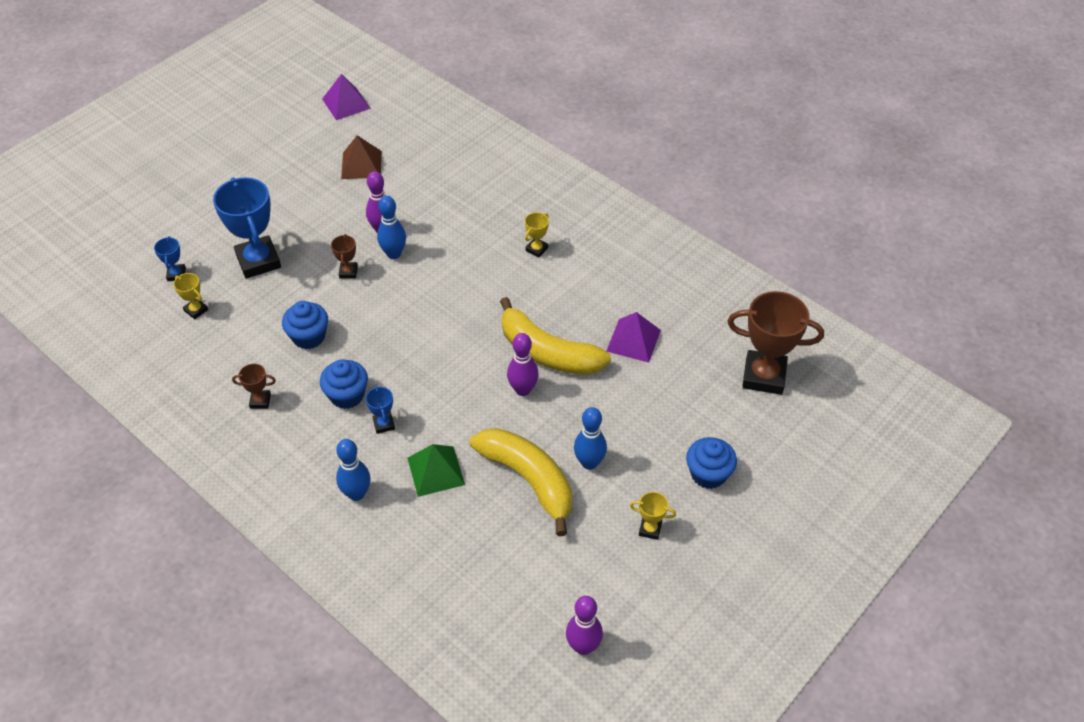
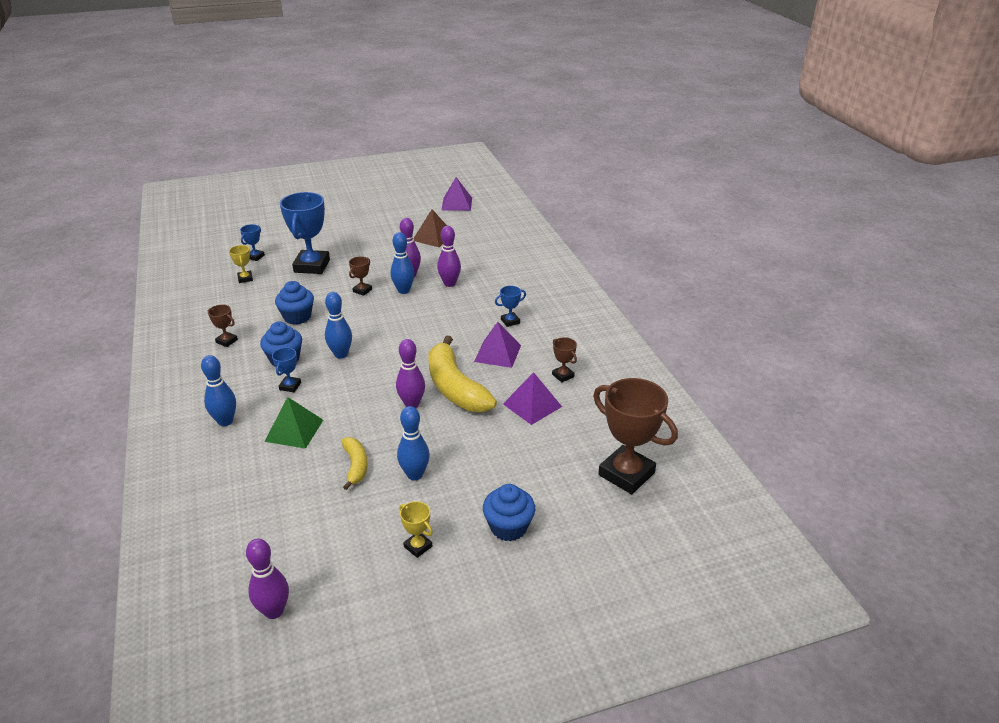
camera: 30 degrees right, 15 degrees down
yellow banana [470,428,572,536] -> yellow banana [342,437,368,490], size x0.52
yellow trophy [525,212,549,258] -> blue trophy [495,286,526,327]
none -> blue bowling pin [325,292,352,358]
none -> purple bowling pin [437,226,461,287]
none -> purple pyramid [474,322,521,368]
none -> brown trophy [552,337,577,382]

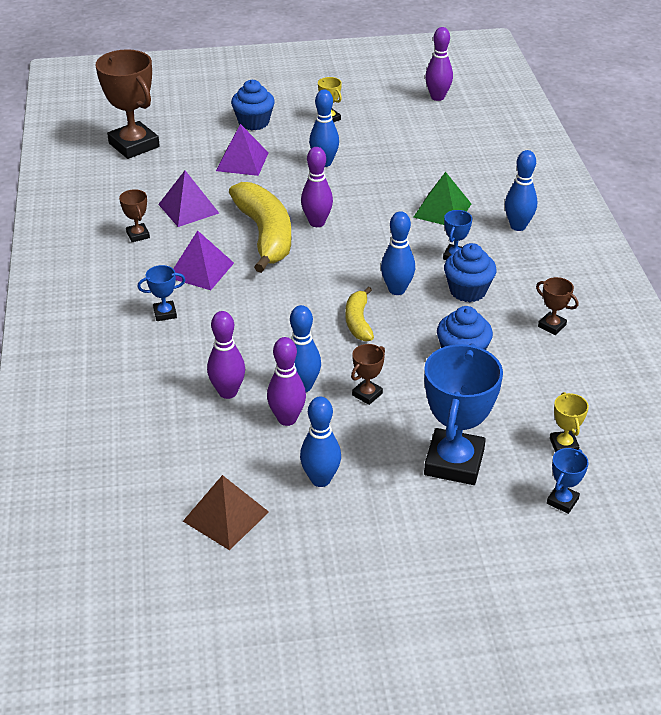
camera: 170 degrees left, 5 degrees up
yellow banana [342,437,368,490] -> yellow banana moved to [345,287,374,341]
purple pyramid [442,177,472,211] -> purple pyramid moved to [216,124,269,176]
none -> blue bowling pin [300,397,341,487]

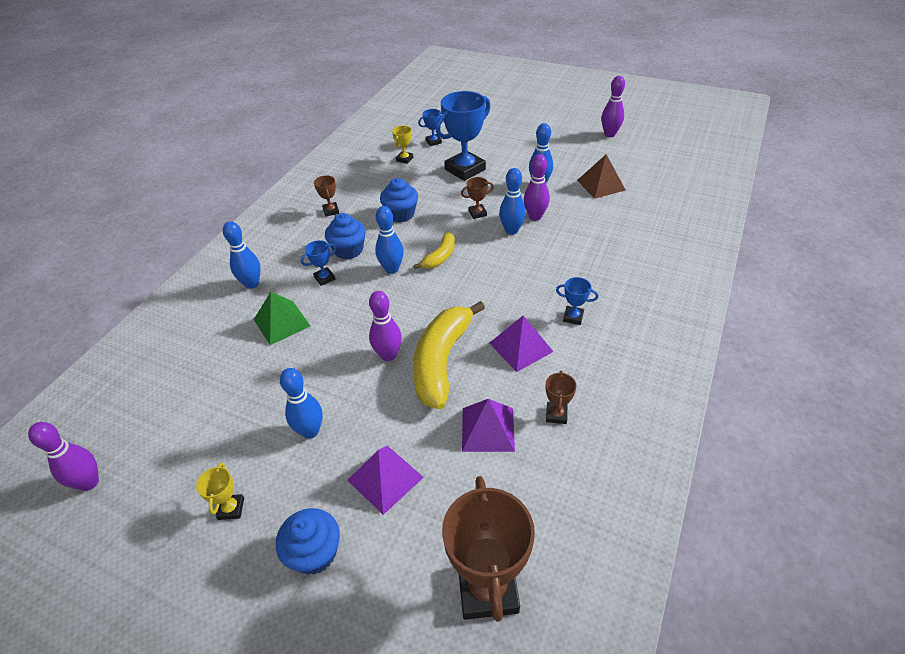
camera: 145 degrees left, 5 degrees up
purple bowling pin [207,311,245,399] -> purple bowling pin moved to [602,76,625,137]

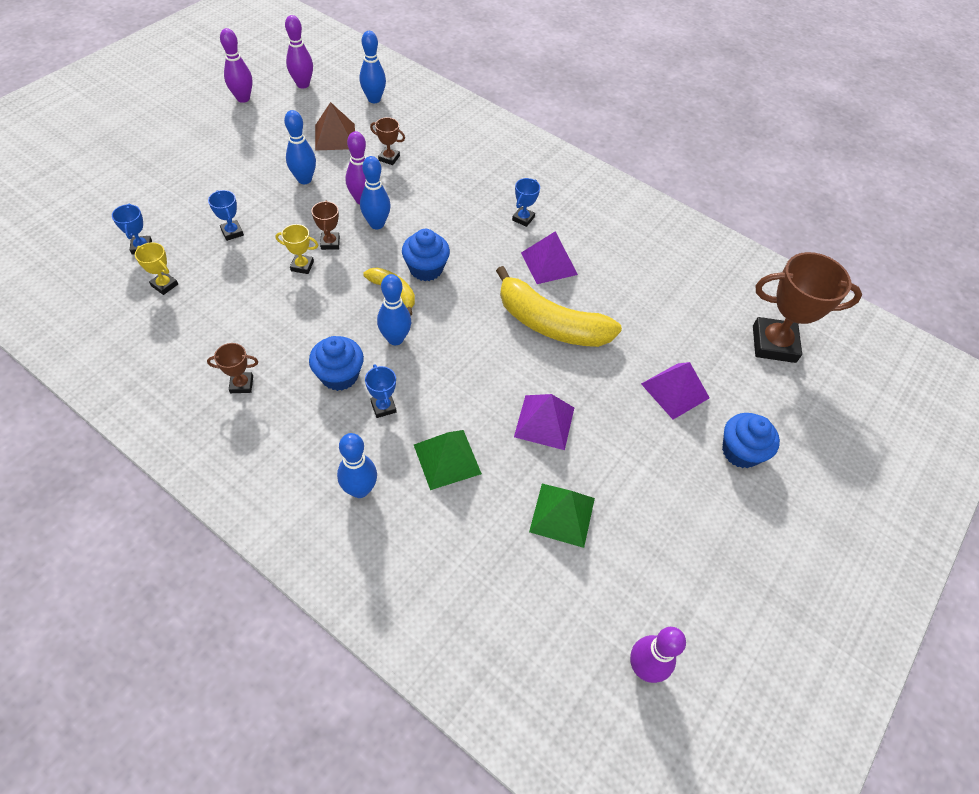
camera: 85 degrees left, 10 degrees up
yellow trophy [196,463,244,520] -> yellow trophy moved to [276,224,318,274]
blue bowling pin [280,368,323,439] -> blue bowling pin moved to [360,31,386,103]
purple bowling pin [369,291,402,361] -> purple bowling pin moved to [285,15,313,88]
blue cupcake [380,178,418,222] -> blue cupcake moved to [402,229,450,281]
blue trophy [436,91,491,181] -> blue trophy [208,190,244,241], size x0.46
purple pyramid [462,399,515,452] -> purple pyramid moved to [514,394,574,450]
brown trophy [546,371,577,424] -> brown trophy moved to [370,117,405,165]
none -> green pyramid [529,484,595,548]

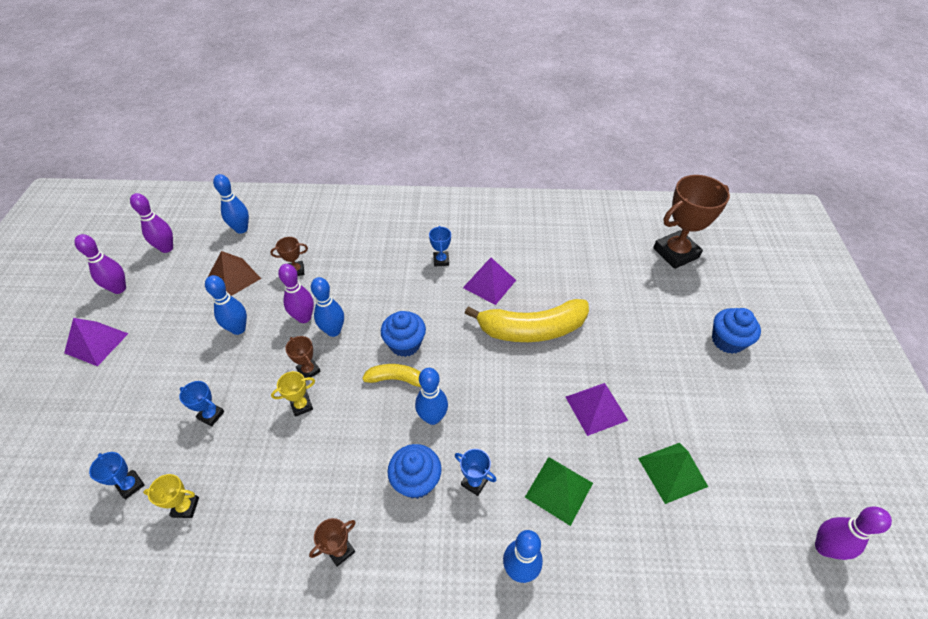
camera: 30 degrees left, 5 degrees down
purple pyramid [641,362,710,420] -> purple pyramid moved to [64,318,129,366]

